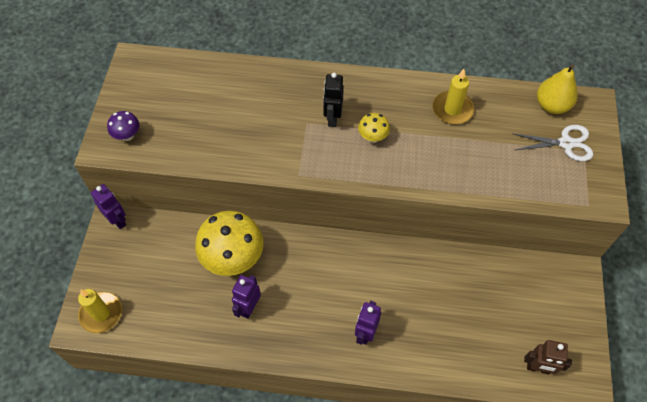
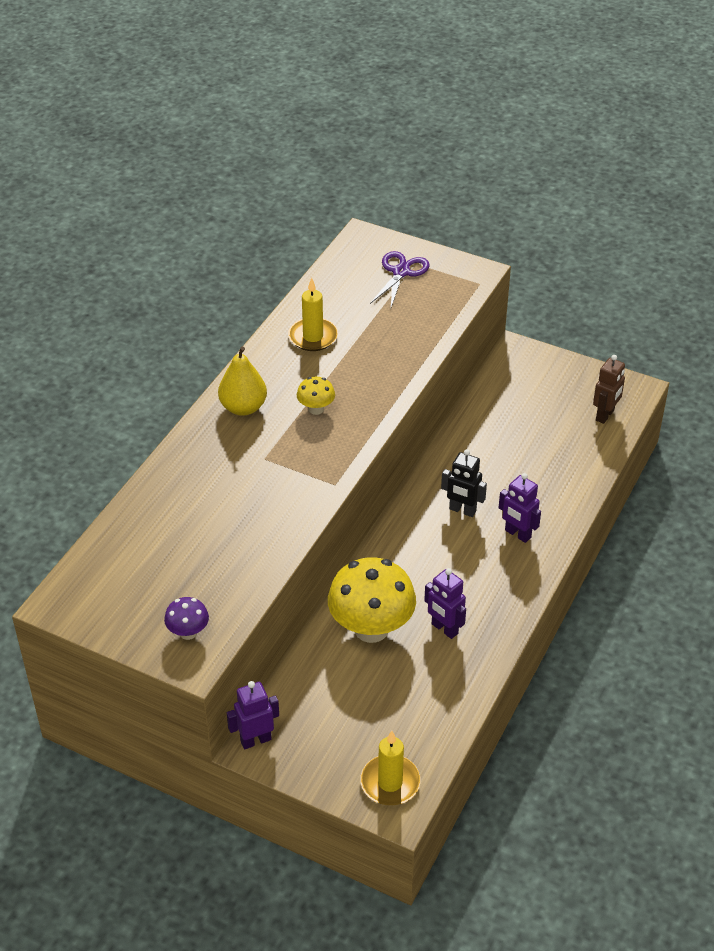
camera: 70 degrees left, 15 degrees down
black robot [323,73,344,127] -> black robot moved to [441,449,487,517]
white scissors [512,125,593,161] -> purple scissors [370,251,430,307]
yellow pear [537,64,578,114] -> yellow pear moved to [218,347,267,416]

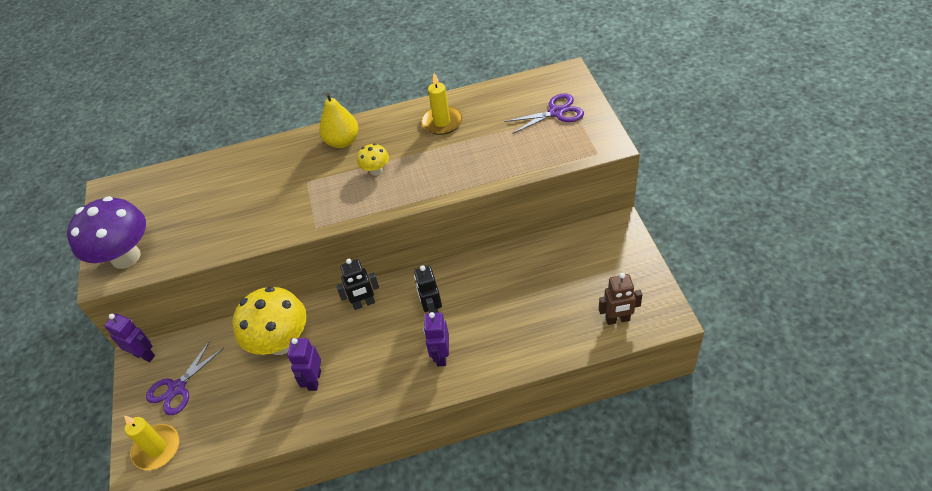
camera: 55 degrees right, 5 degrees up
purple mushroom [164,597,209,640] -> purple mushroom [67,196,146,269], size x2.15
none -> purple scissors [146,340,224,415]
none -> black robot [336,259,379,310]

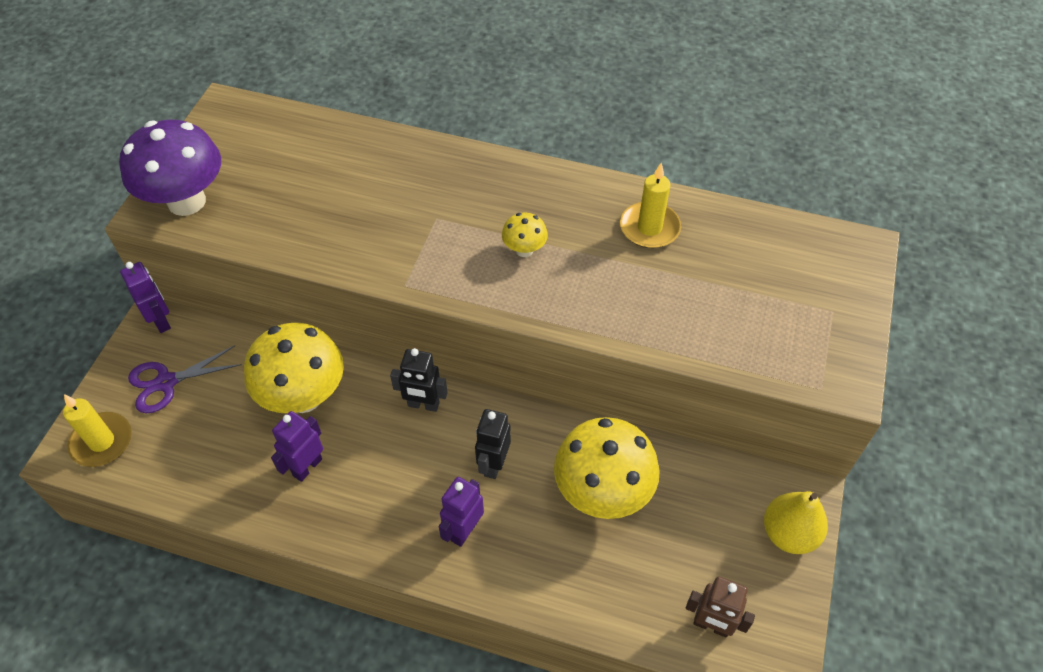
camera: 25 degrees right, 5 degrees up
yellow pear [319,92,359,148] -> yellow pear moved to [764,491,828,554]
purple scissors [504,93,584,134] -> none
none -> yellow mushroom [554,417,660,519]

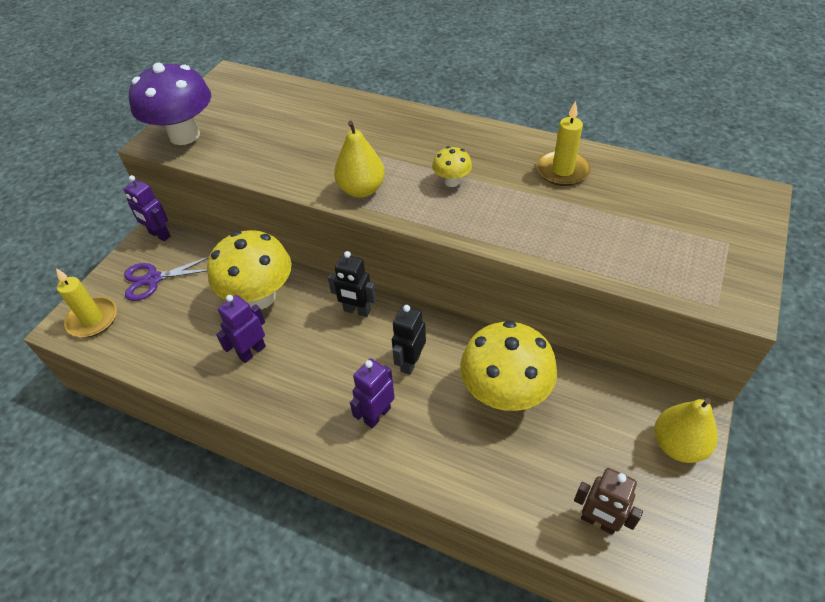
camera: 10 degrees right, 5 degrees down
purple robot [120,262,171,333] -> purple robot turned 150 degrees clockwise [124,175,171,241]
none -> yellow pear [334,121,385,198]

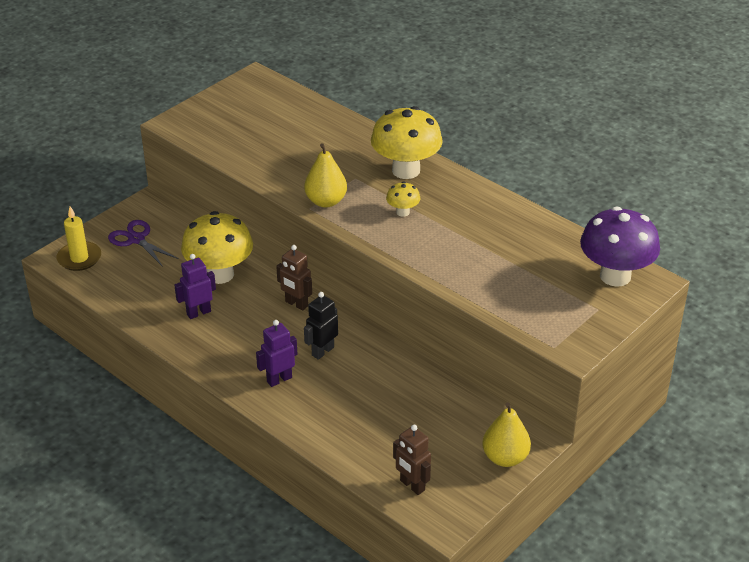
camera: 15 degrees right, 10 degrees down
purple robot [124,175,171,241] -> none
purple scissors [124,257,209,301] -> purple scissors turned 45 degrees clockwise [108,220,179,267]
purple mushroom [129,63,211,145] -> purple mushroom moved to [580,206,660,287]
black robot [328,251,376,317] -> brown robot [276,245,312,311]
yellow mushroom [460,321,557,411] -> yellow mushroom moved to [371,106,443,179]
yellow candle [537,101,591,186] -> none

